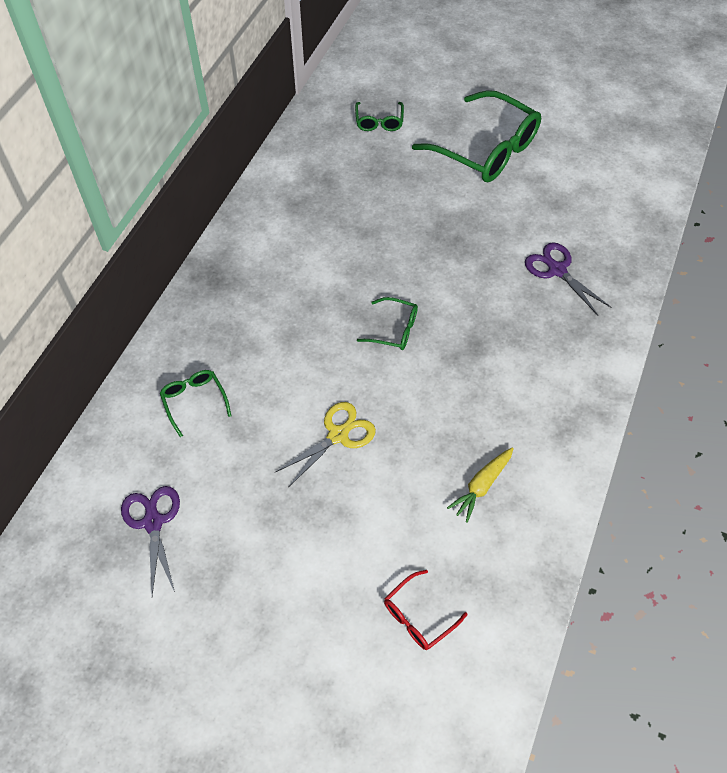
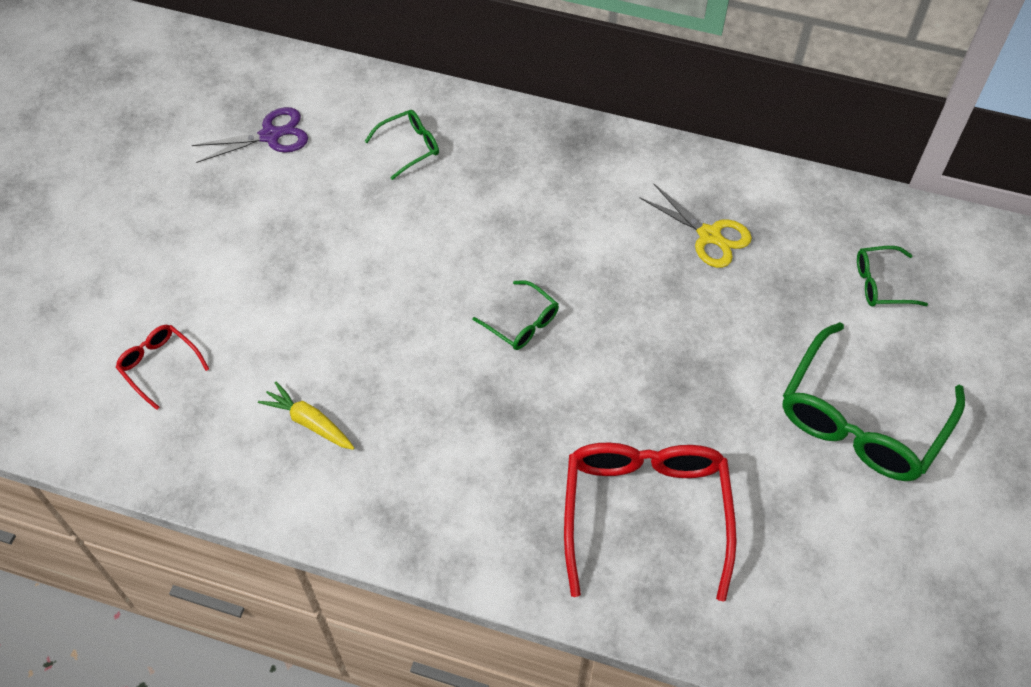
camera: 85 degrees right, 0 degrees up
yellow scissors [276,402,376,486] -> yellow scissors moved to [640,184,752,268]
green glasses [357,297,418,350] -> green glasses turned 60 degrees counterclockwise [472,280,559,350]
purple scissors [525,242,611,316] -> red glasses [564,443,737,602]

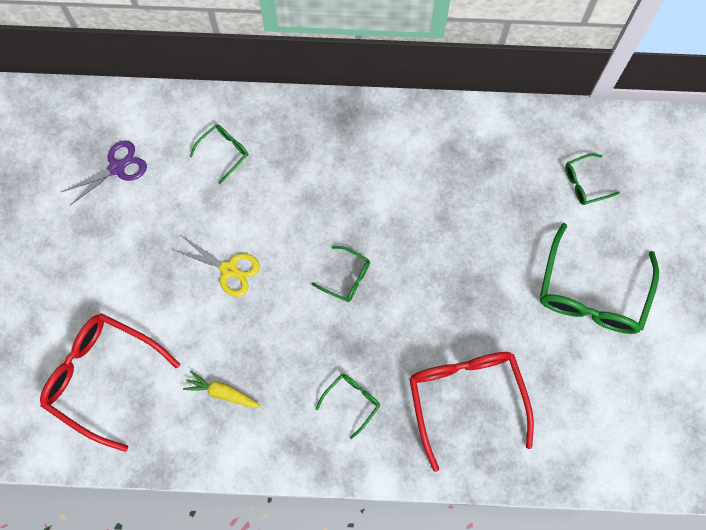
camera: 15 degrees left, 15 degrees up
red glasses [116,325,209,410] -> red glasses [40,313,180,452], size x2.13
yellow scissors [640,184,752,268] -> yellow scissors moved to [174,236,260,297]
none -> green glasses [316,374,380,439]

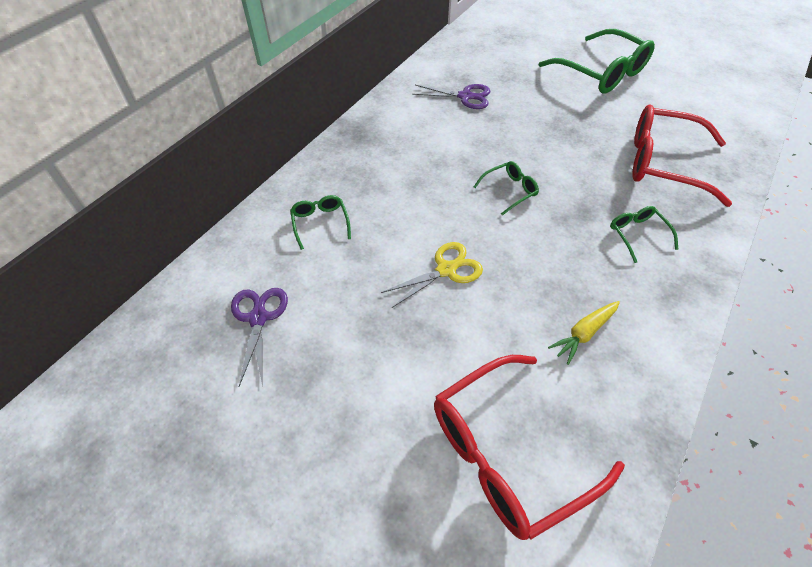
camera: 60 degrees left, 20 degrees down
green glasses [565,154,620,205] -> none
none -> purple scissors [412,84,490,109]

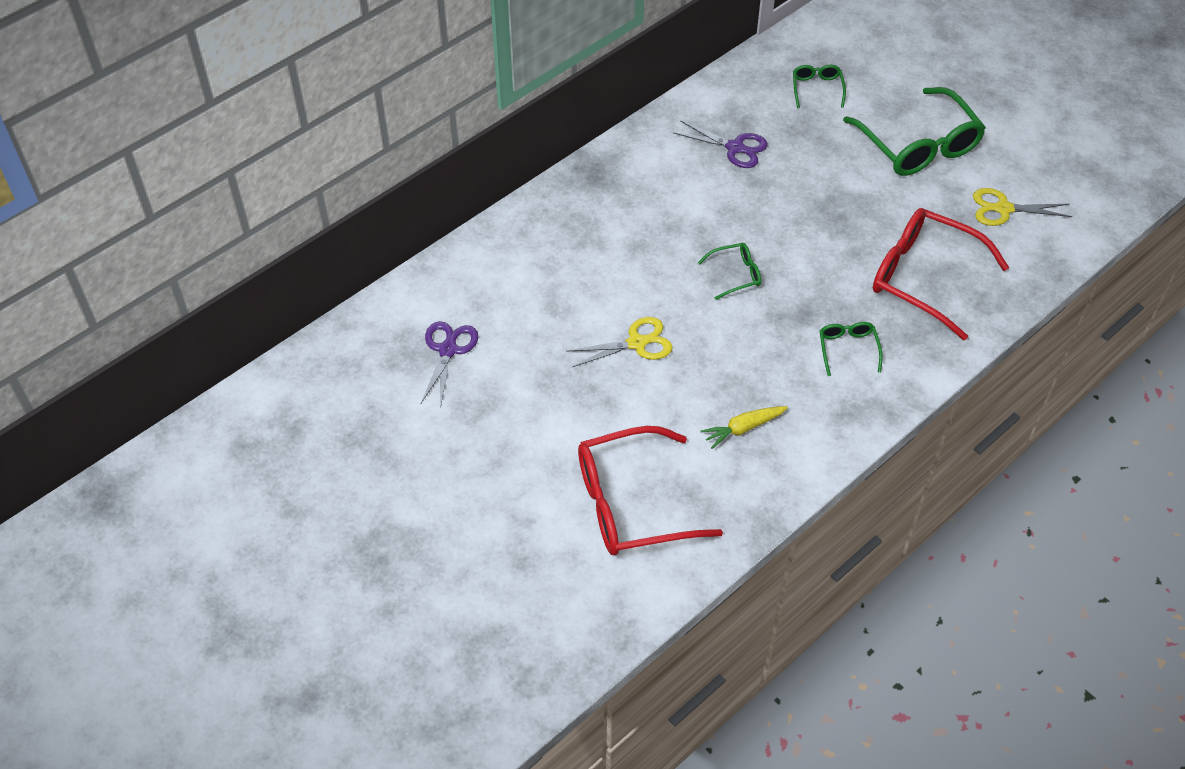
camera: 15 degrees right, 0 degrees up
green glasses [290,195,351,250] -> green glasses moved to [793,64,846,108]
none -> yellow scissors [973,188,1073,226]

